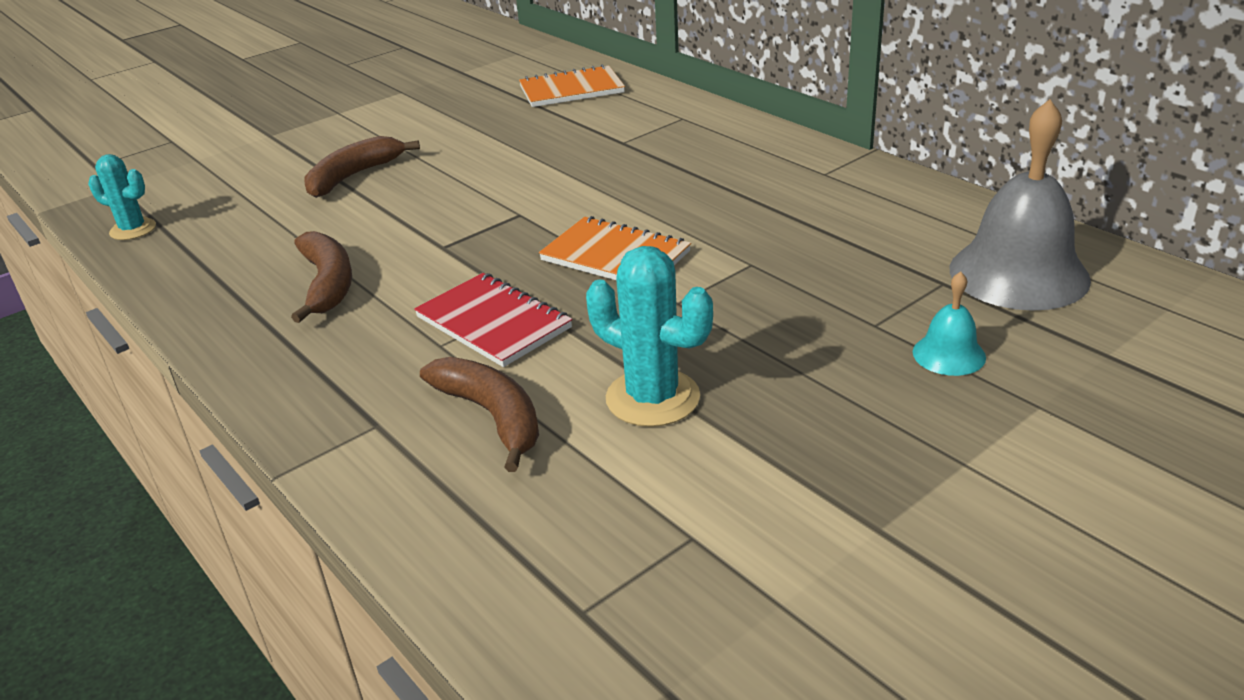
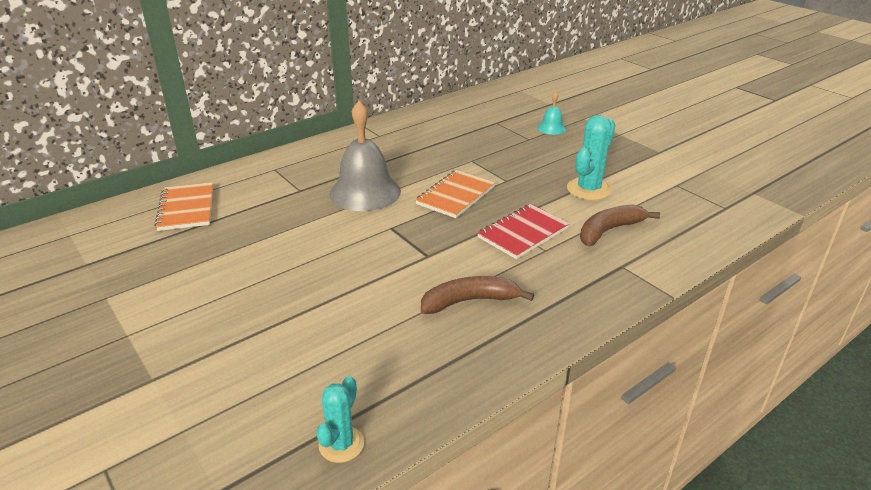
camera: 90 degrees left, 0 degrees up
brown banana [304,136,420,198] -> none
grey bell [950,99,1091,311] -> grey bell moved to [330,101,401,211]

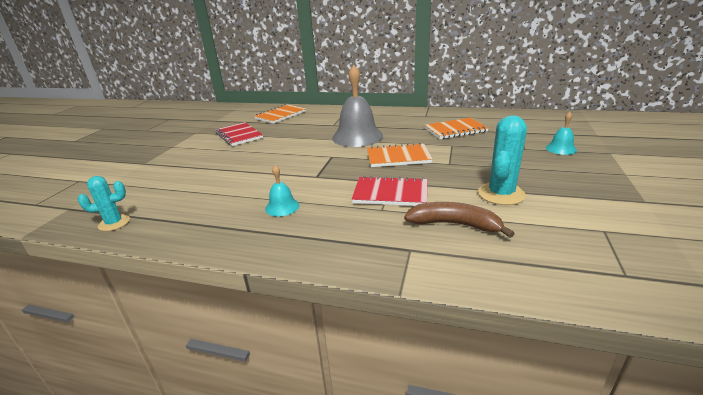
camera: 55 degrees right, 5 degrees down
brown banana [421,276,534,314] -> turquoise bell [265,165,299,216]
turquoise cactus [567,115,615,200] -> turquoise cactus turned 60 degrees counterclockwise [478,115,527,205]
none -> red notebook [215,122,263,146]
none -> orange notebook [425,118,489,139]

